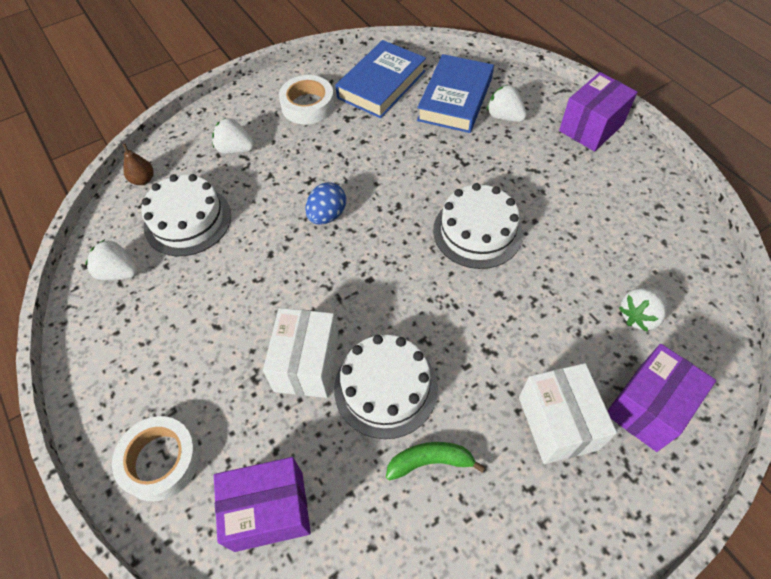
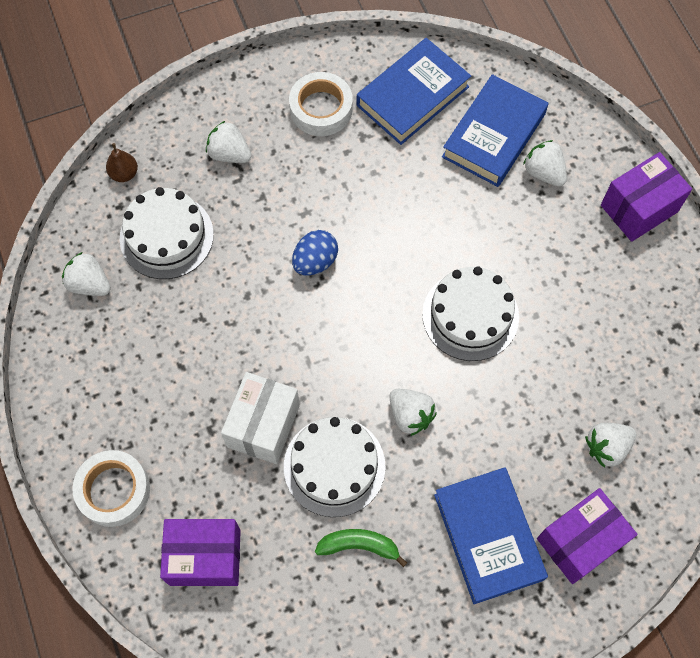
camera: 10 degrees right, 10 degrees up
white box [519,363,617,464] -> blue book [434,467,548,604]
none -> white strawberry [389,389,437,436]

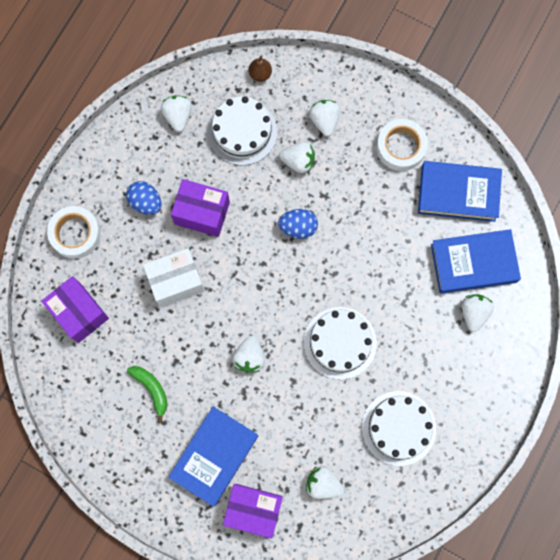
camera: 50 degrees right, 10 degrees up
white cake [284,417,386,517] -> white cake moved to [362,391,436,466]
purple box [601,152,692,242] -> purple box moved to [171,179,230,237]
none -> blue egg [126,181,162,215]
none -> white strawberry [279,142,315,173]

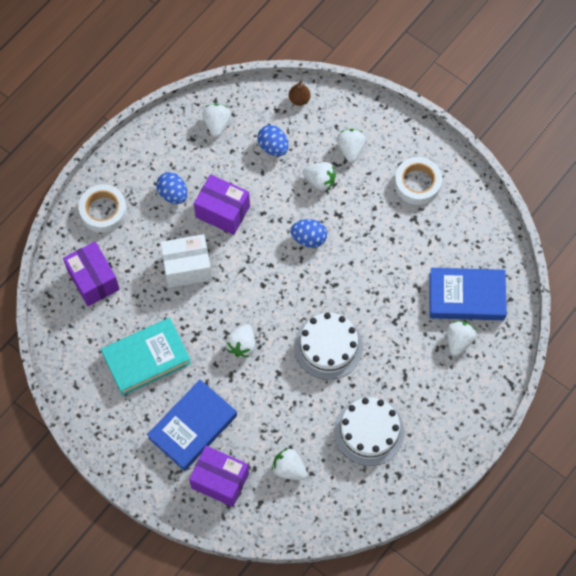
camera: 10 degrees right, 10 degrees down
green banana [127,366,168,423] -> turquoise book [101,318,191,396]
white cake [207,96,277,166] -> blue egg [257,125,288,156]
blue book [418,161,502,222] -> none

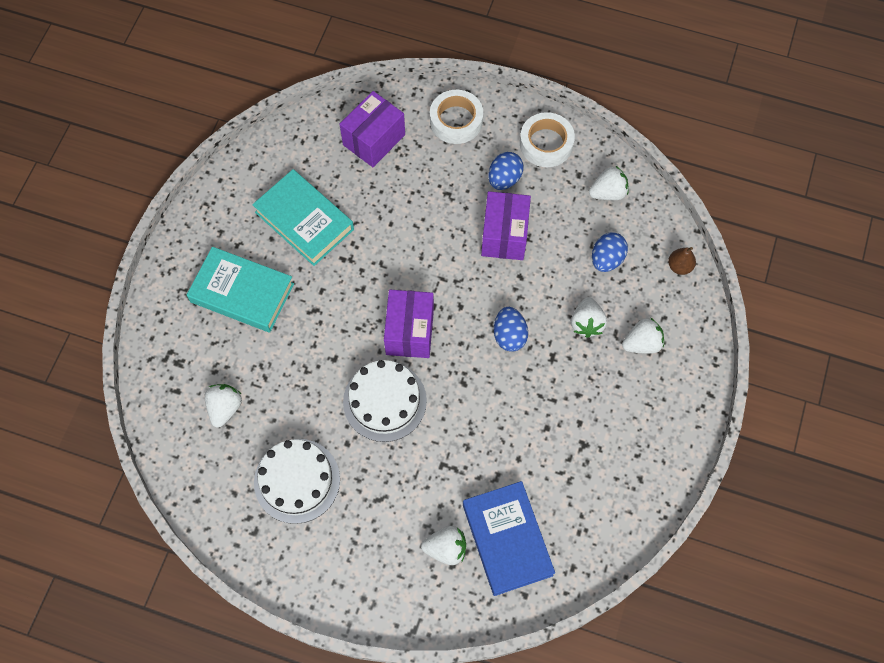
camera: 70 degrees right, 0 degrees up
blue book [147,380,237,471] -> turquoise book [187,247,294,333]
white box [160,234,212,288] -> none
purple box [189,446,249,507] -> purple box moved to [384,290,434,358]
white strawberry [226,324,255,357] -> none
white tape [395,157,442,205] -> white tape moved to [520,112,575,167]

